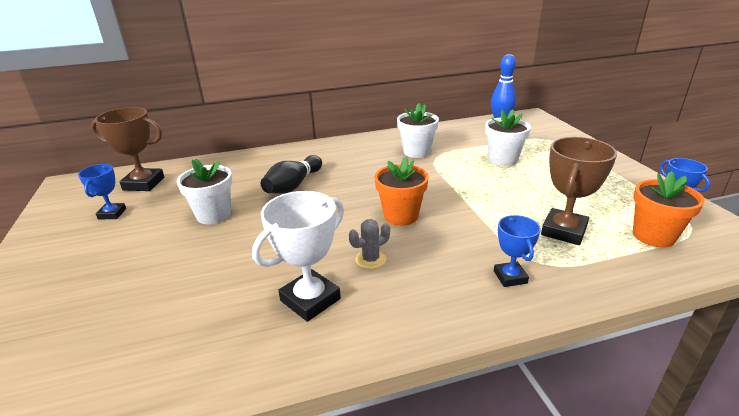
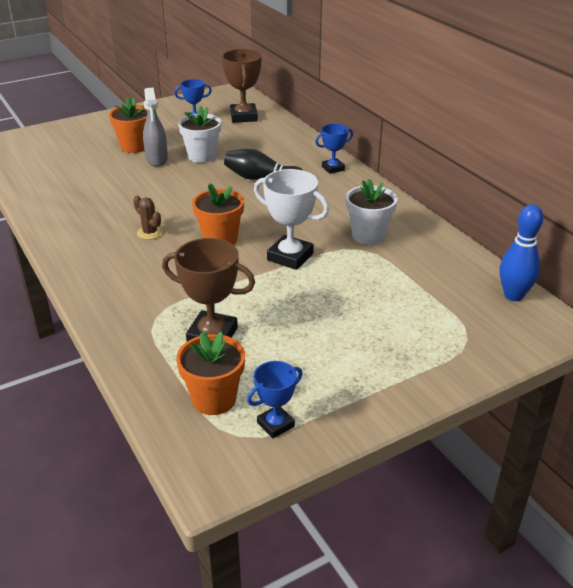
camera: 75 degrees right, 5 degrees up
white trophy [252,191,344,322] -> white trophy moved to [254,169,329,270]
grey cactus [349,219,390,269] -> brown cactus [133,196,163,240]
white flower pot [485,109,531,166] -> none
blue trophy [494,215,541,287] -> blue trophy moved to [315,124,353,174]
none -> orange flower pot [109,97,147,153]
none -> grey spray bottle [143,88,168,167]

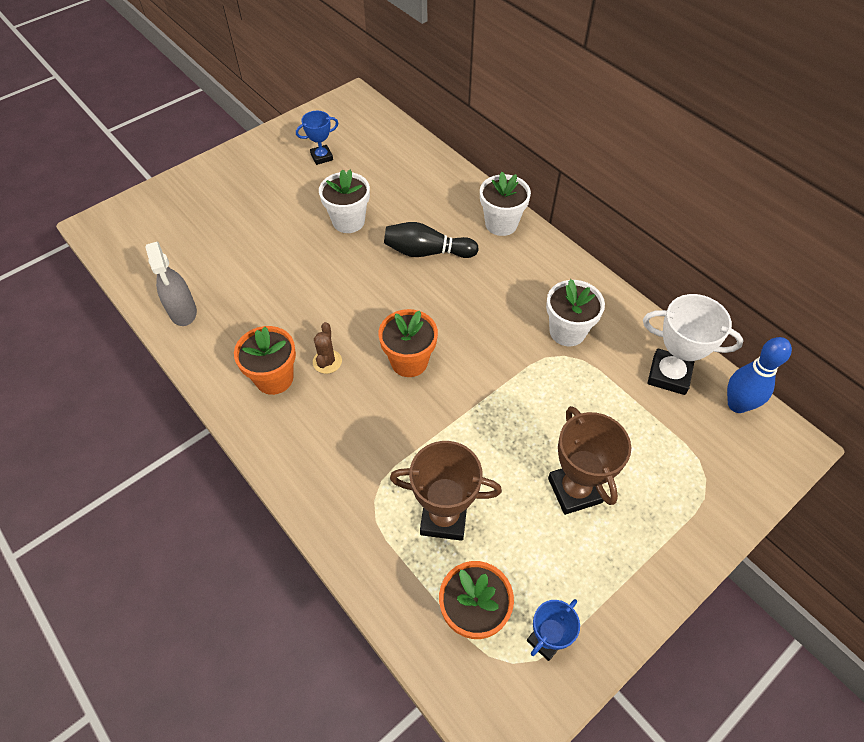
camera: 10 degrees left, 20 degrees up
orange flower pot [109,97,147,153] -> orange flower pot moved to [234,326,296,395]
brown cactus [133,196,163,240] -> brown cactus turned 60 degrees clockwise [313,322,342,374]
grey spray bottle [143,88,168,167] -> grey spray bottle moved to [145,242,197,326]
brown trophy [222,49,262,123] -> brown trophy moved to [548,406,631,515]
white trophy [254,169,329,270] -> white trophy moved to [643,294,744,395]
blue trophy [315,124,353,174] -> white flower pot [480,172,531,236]

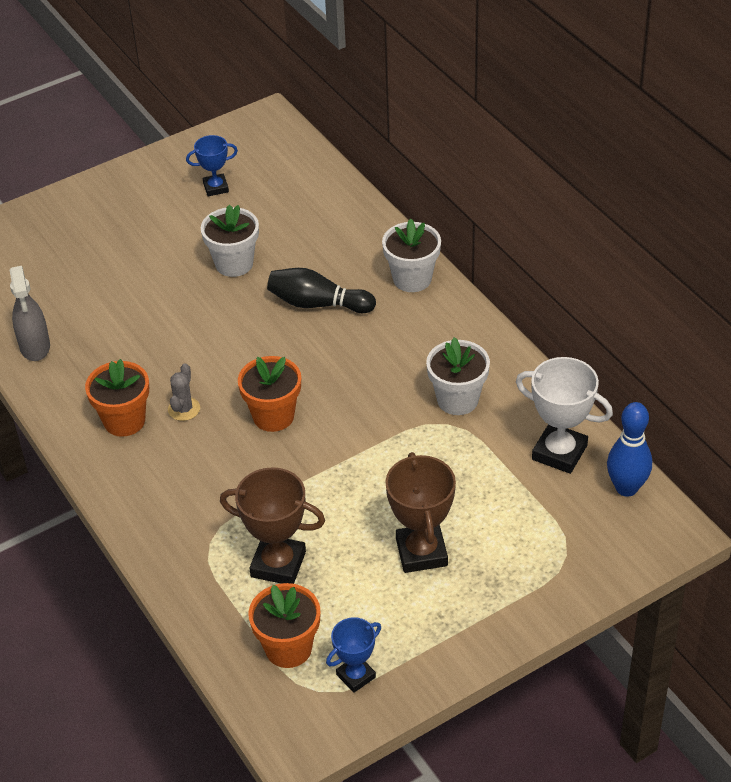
camera: 10 degrees right, 10 degrees down
brown cactus [313,322,342,374] -> grey cactus [168,363,200,421]

